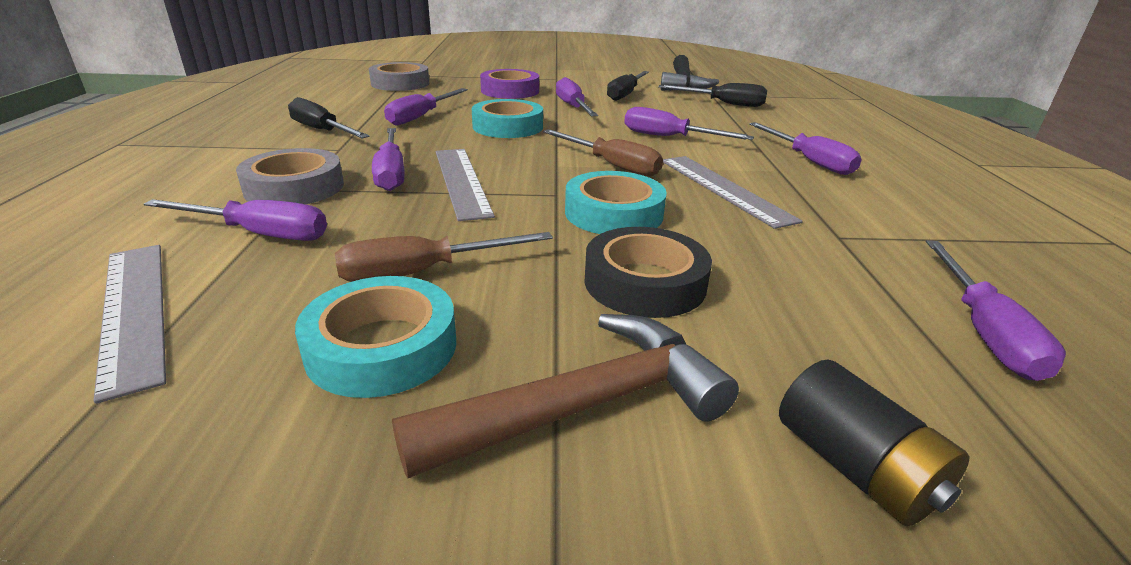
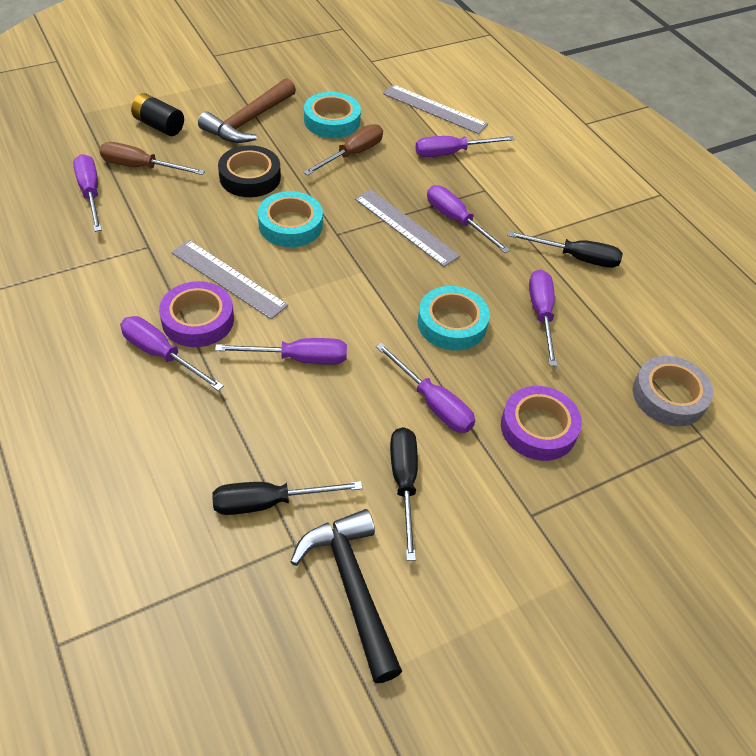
camera: 150 degrees right, 20 degrees up
grey tape [236,148,344,204] -> none
brown screwdriver [543,129,663,177] -> brown screwdriver moved to [100,142,205,175]
none -> purple tape [159,281,234,347]

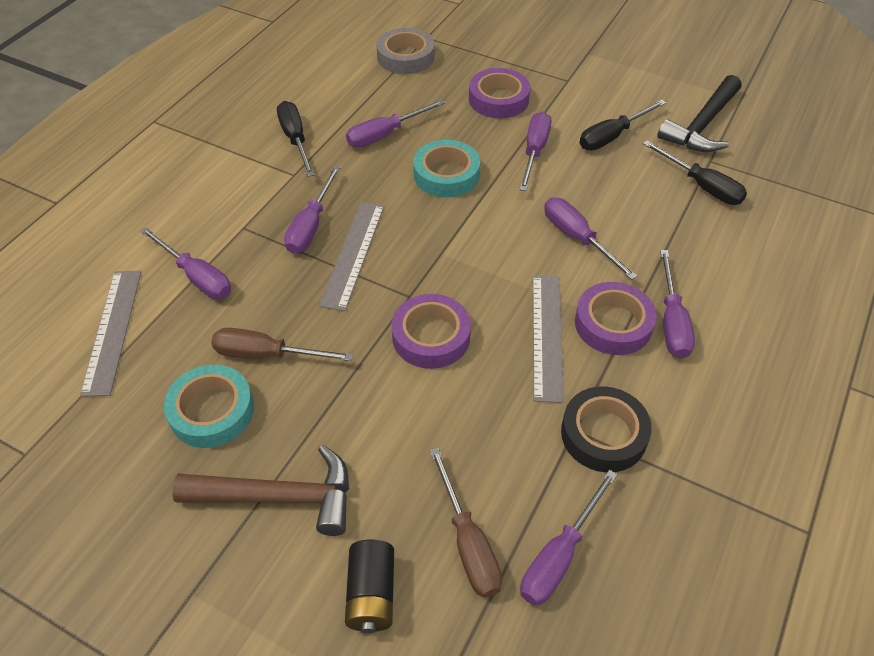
camera: 120 degrees left, 0 degrees up
black tape [218,145,281,197] -> black tape moved to [561,387,652,473]
turquoise tape [258,191,323,247] -> purple tape [391,294,471,369]

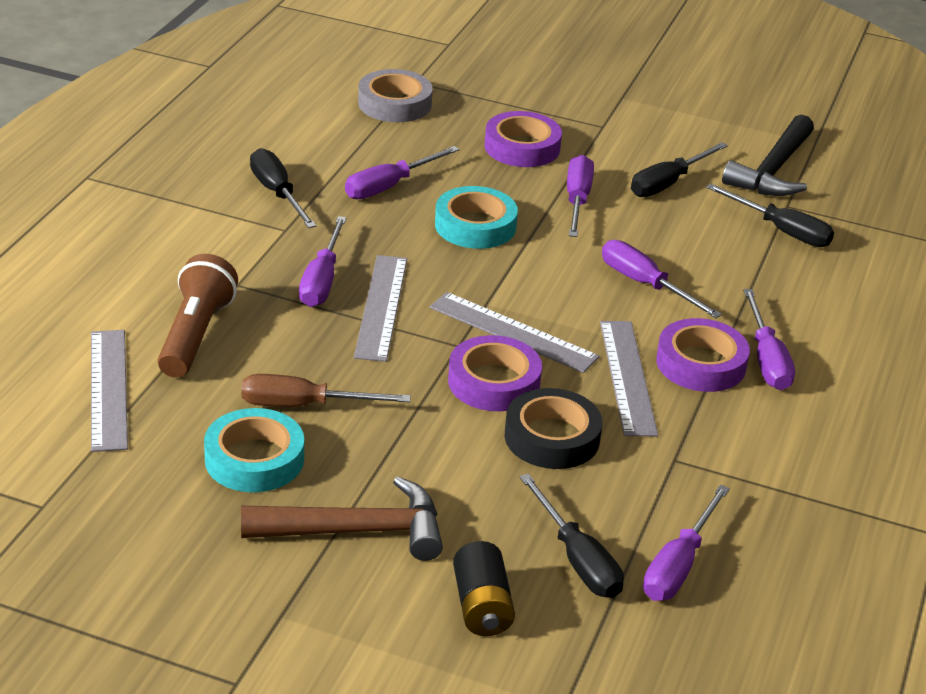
camera: 10 degrees left, 15 degrees down
purple screwdriver [140,227,231,299] -> brown flashlight [158,254,238,378]
brown screwdriver [429,447,502,598] -> black screwdriver [519,474,624,598]
black tape [561,387,652,473] -> black tape moved to [505,388,602,469]
none -> grey ruler [430,292,600,373]

